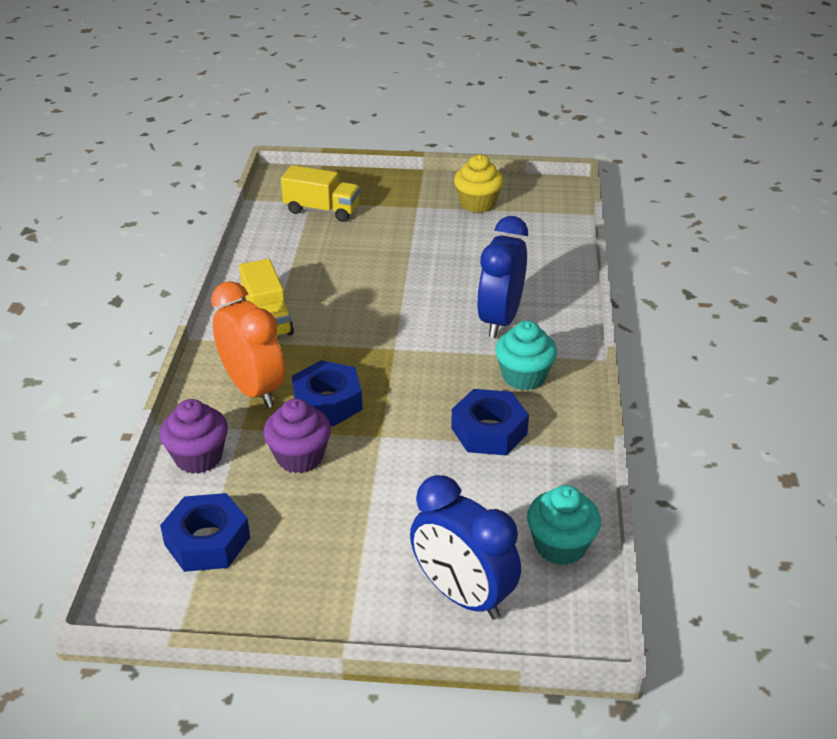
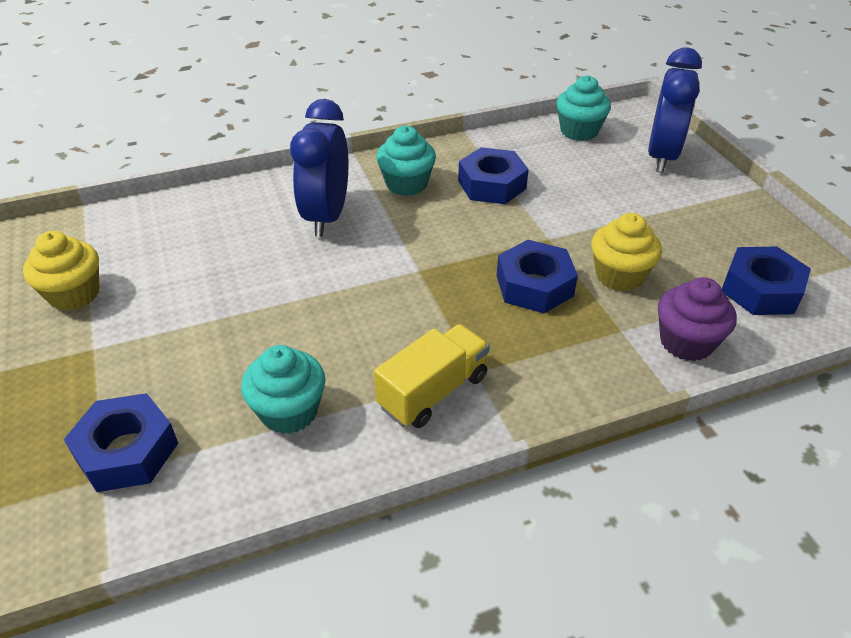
camera: 115 degrees left, 5 degrees up
orange clock [211,281,285,408] -> none
purple cupcake [264,398,331,473] -> yellow cupcake [591,213,662,291]
yellow truck [281,165,360,222] -> blue nut [64,393,178,492]
blue clock [477,216,528,338] -> blue clock turned 105 degrees clockwise [290,99,348,237]
none -> turquoise cupcake [241,345,326,434]

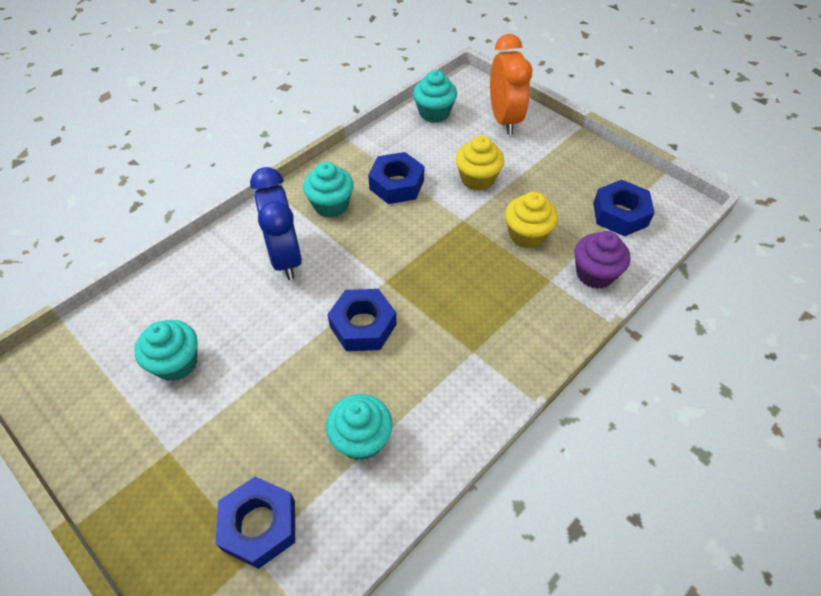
camera: 25 degrees left, 10 degrees up
yellow cupcake [23,231,99,311] -> yellow cupcake moved to [456,136,504,191]
yellow truck [374,324,490,428] -> none
blue nut [496,240,578,313] -> blue nut moved to [327,289,397,351]
blue clock [648,48,702,172] -> orange clock [490,34,533,135]
none -> turquoise cupcake [134,320,198,381]

